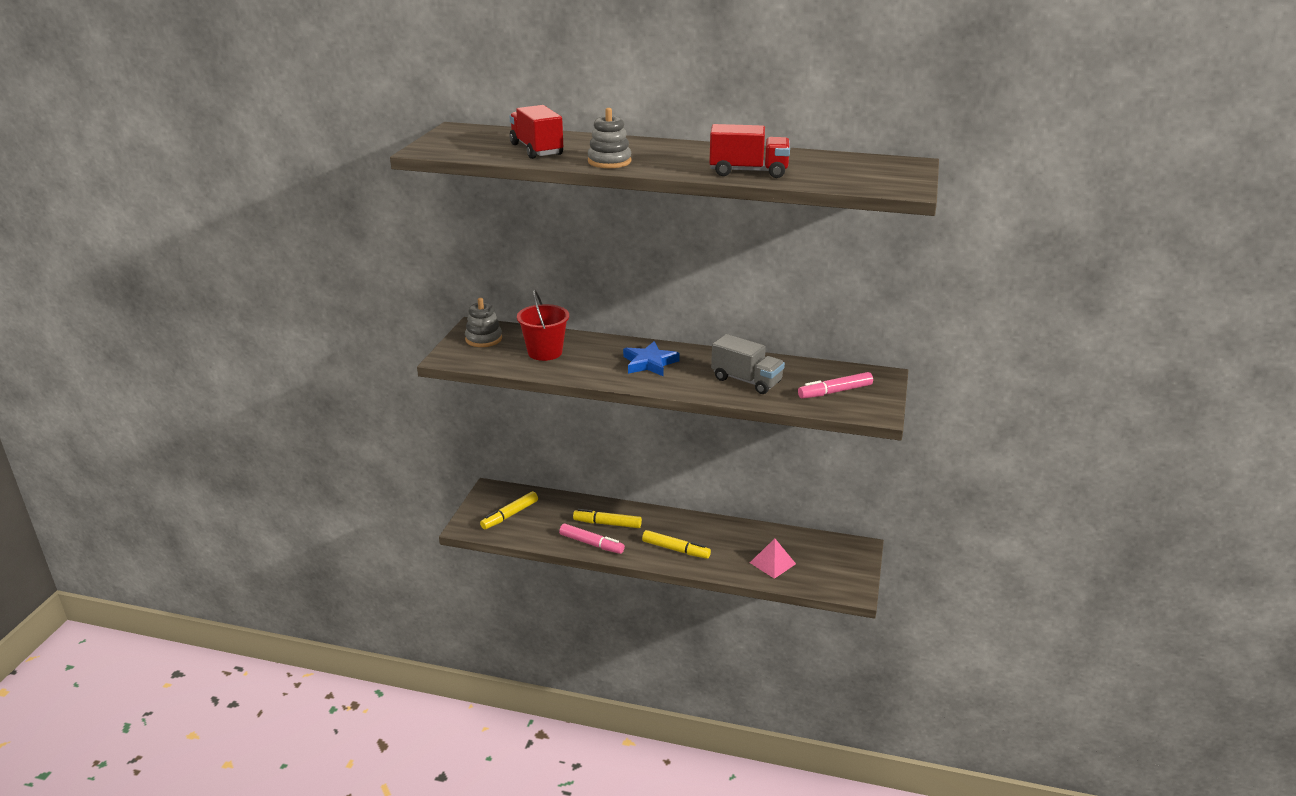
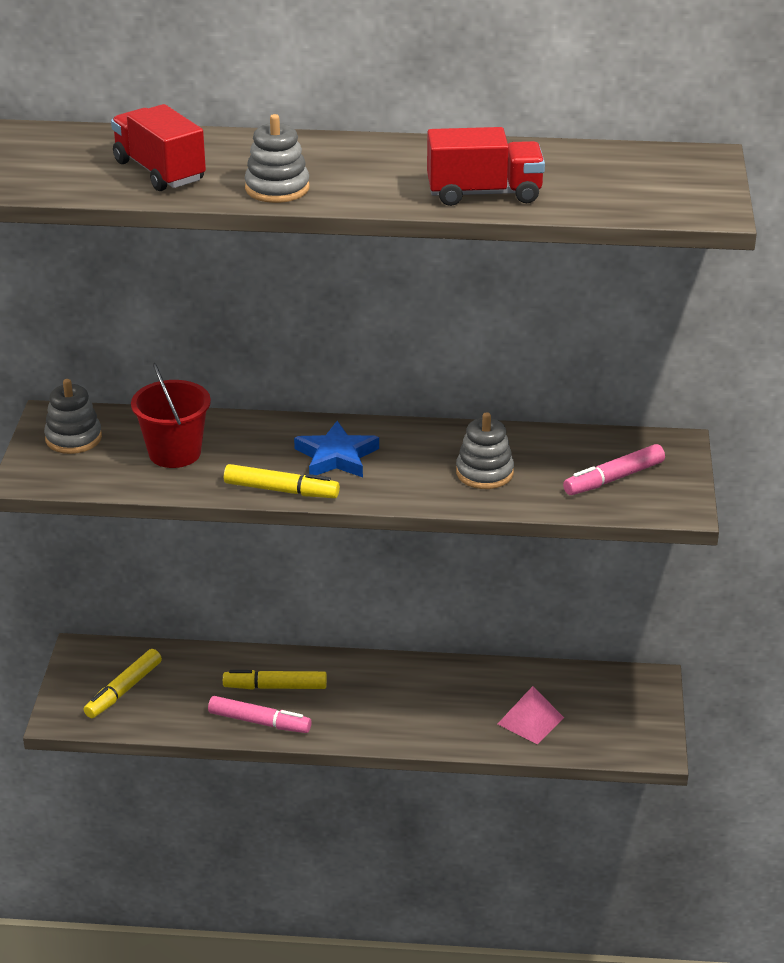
camera: 10 degrees left, 5 degrees up
yellow marker [642,530,711,559] -> yellow marker moved to [224,464,340,498]
grey truck [711,334,785,394] -> grey stacking toy [456,412,514,489]

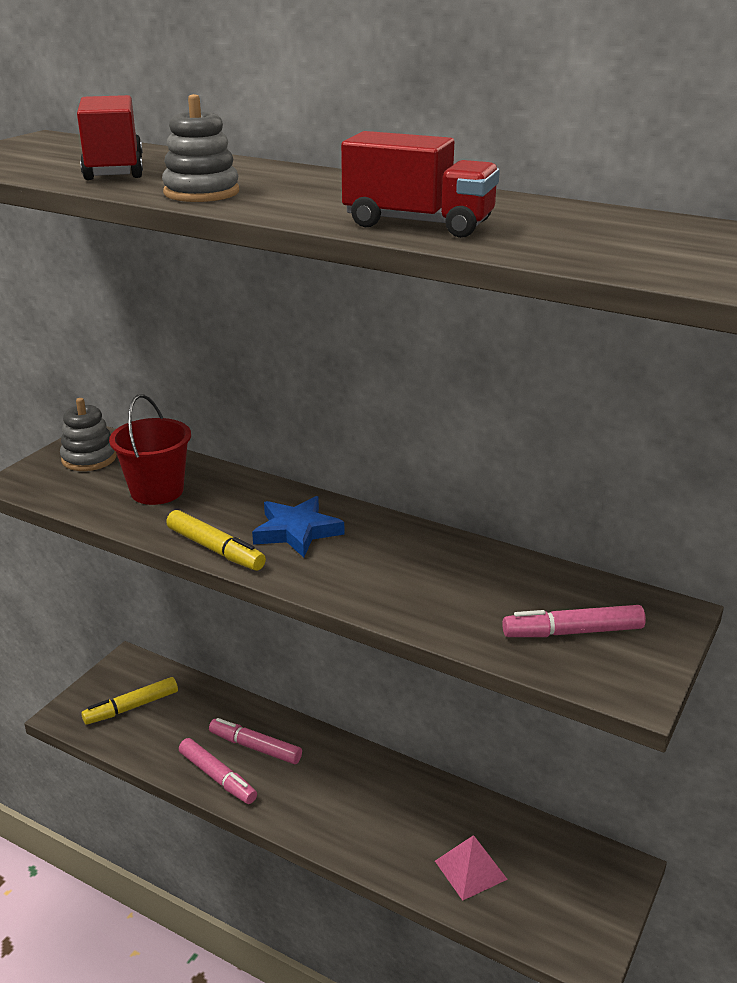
camera: 25 degrees right, 5 degrees down
yellow marker [223,670,327,690] -> pink marker [209,718,302,764]
grey stacking toy [456,412,514,489] -> none

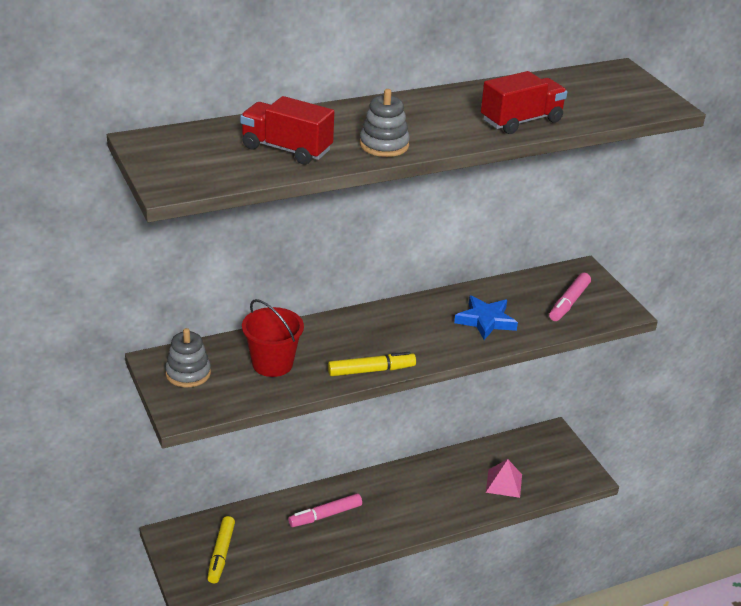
camera: 55 degrees left, 5 degrees up
pink marker [179,738,257,804] -> none
blue star [252,496,345,558] -> blue star moved to [454,295,518,340]

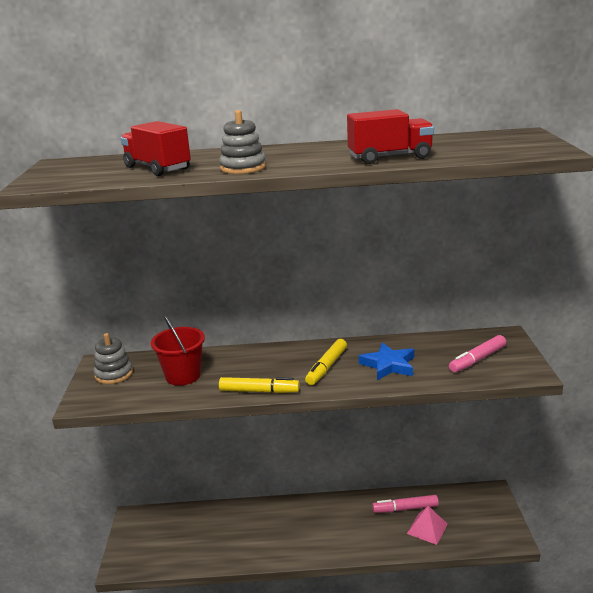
camera: 25 degrees right, 10 degrees down
yellow marker [207,516,235,583] -> yellow marker moved to [305,339,347,385]
pink marker [288,493,362,527] -> pink marker moved to [372,495,439,513]

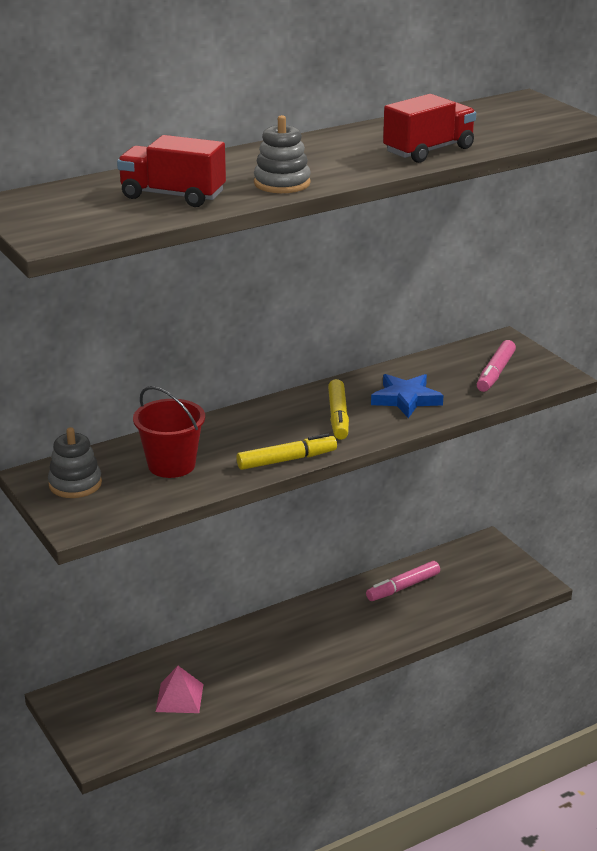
camera: 30 degrees left, 5 degrees up
pink pyramid [407,506,448,545] -> pink pyramid moved to [156,666,203,713]

